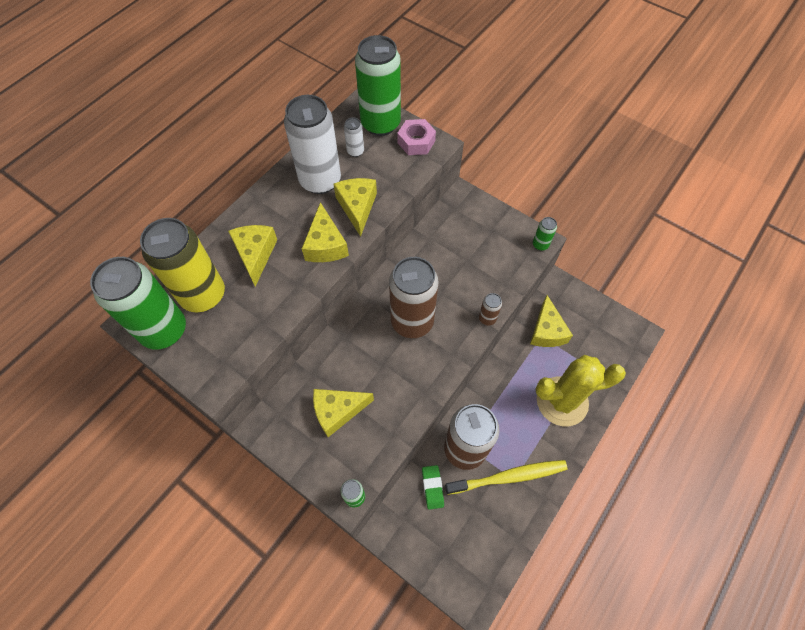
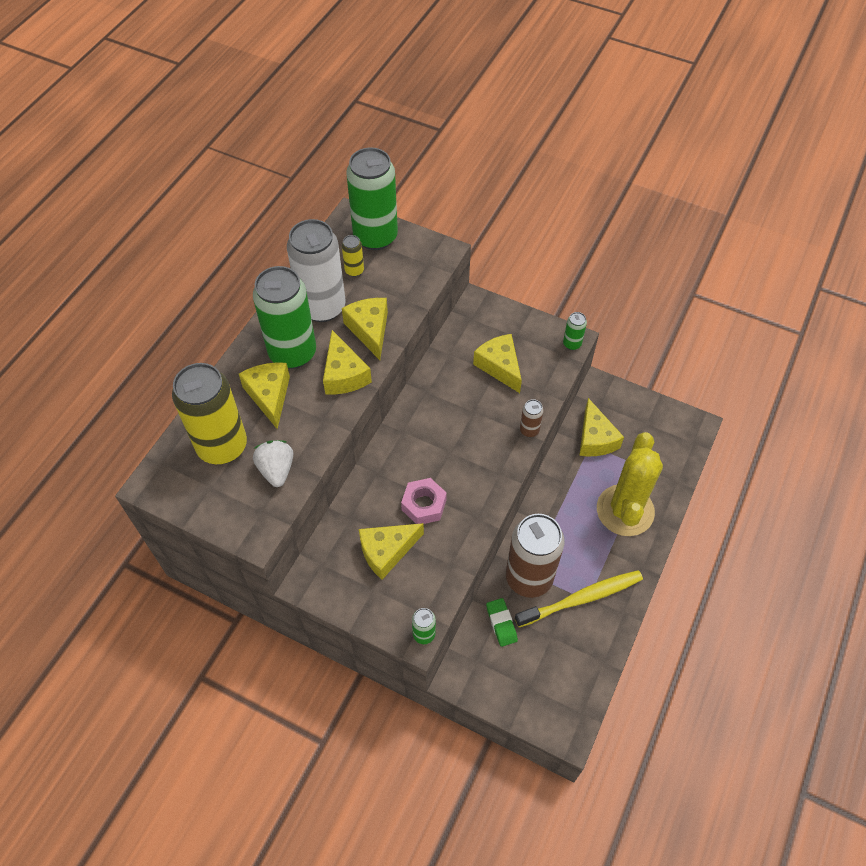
camera: 10 degrees left, 5 degrees down
green can [90,257,186,349] -> green can moved to [253,266,316,369]
white can [344,117,364,157] -> yellow can [342,235,364,277]
brown can [389,257,439,338] -> none
pink nut [397,119,436,155] -> pink nut moved to [401,478,447,524]
yellow cactus [535,355,626,426] -> yellow cactus turned 60 degrees counterclockwise [597,432,663,536]
none -> white strawberry [253,440,293,487]
none -> yellow cheese [473,334,522,393]

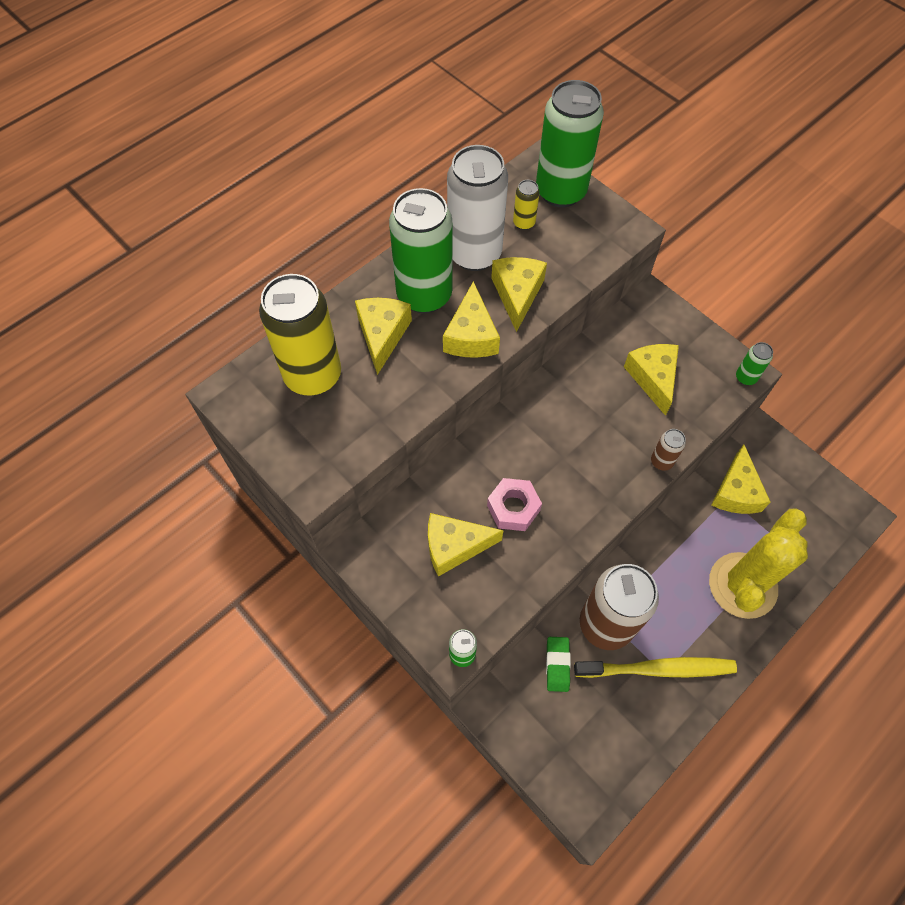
camera: 20 degrees right, 5 degrees up
white strawberry [253,440,293,487] -> none

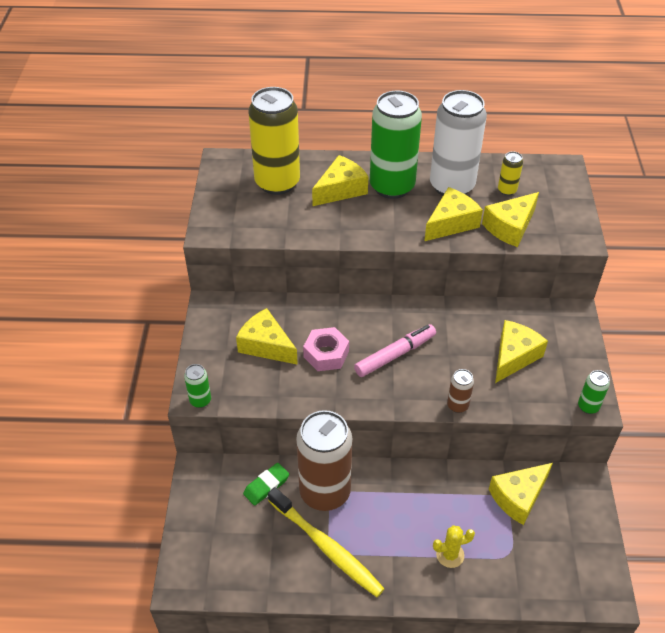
camera: 45 degrees right, 15 degrees down
yellow cheese [443,281,500,358] -> yellow cheese moved to [482,192,539,247]
green can [536,80,604,207] -> none
yellow cactus [709,508,808,619] -> yellow cactus [433,525,475,568], size x0.41
none -> pink marker [354,324,436,377]

